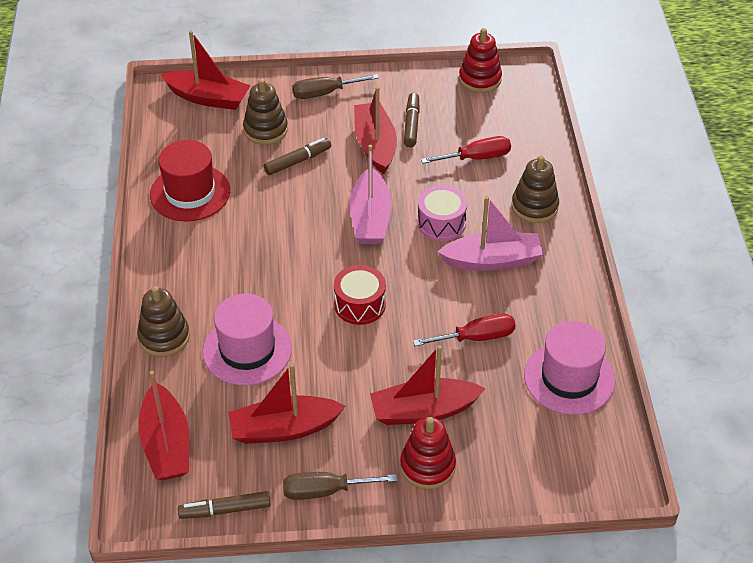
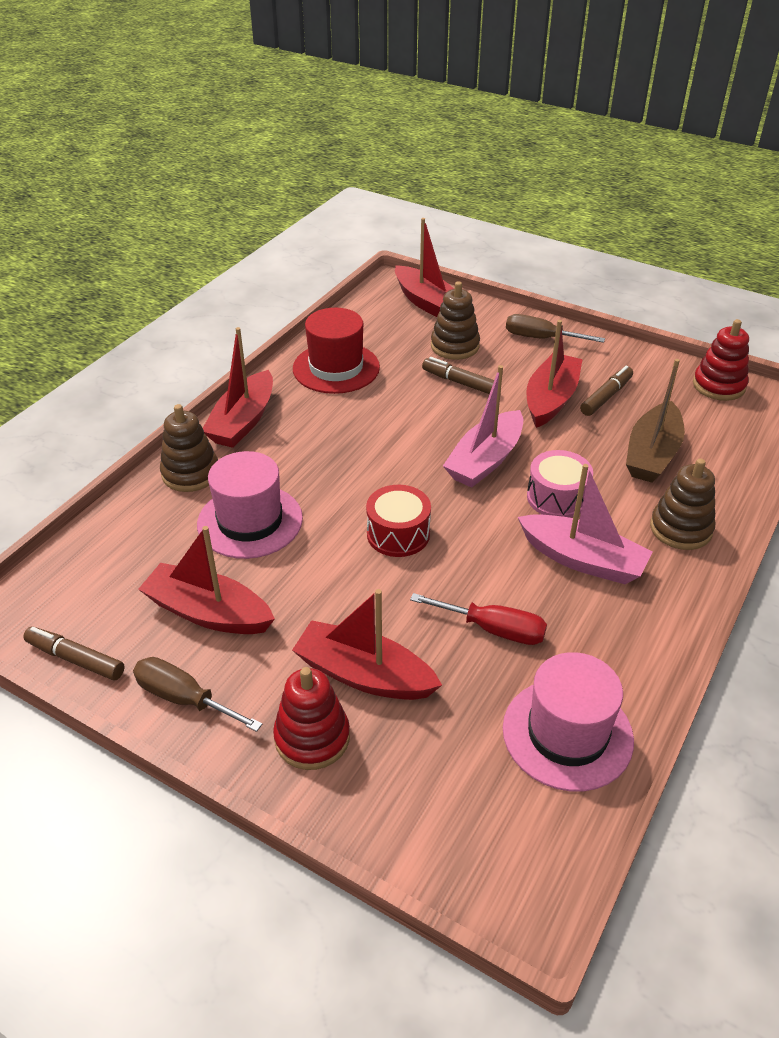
camera: 35 degrees right, 5 degrees down
red boat [138,371,189,480] -> red boat moved to [203,327,273,448]
brown marker [264,138,331,175] -> brown marker turned 150 degrees counterclockwise [422,357,494,394]
red screwdriver [421,136,511,164] -> brown boat [626,359,685,483]

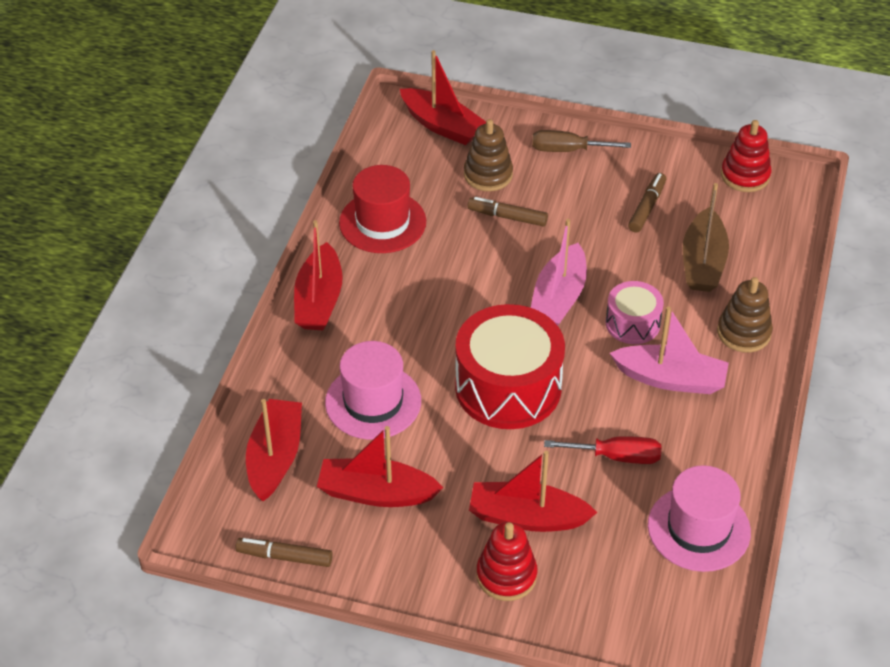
camera: 15 degrees left, 5 degrees up
brown screwdriver [133,657,262,732] -> none
brown stacking toy [160,404,218,492] -> none
red drum [366,485,431,557] -> red drum [455,304,565,429], size x1.88
red boat [526,320,583,428] -> red boat moved to [246,399,302,501]

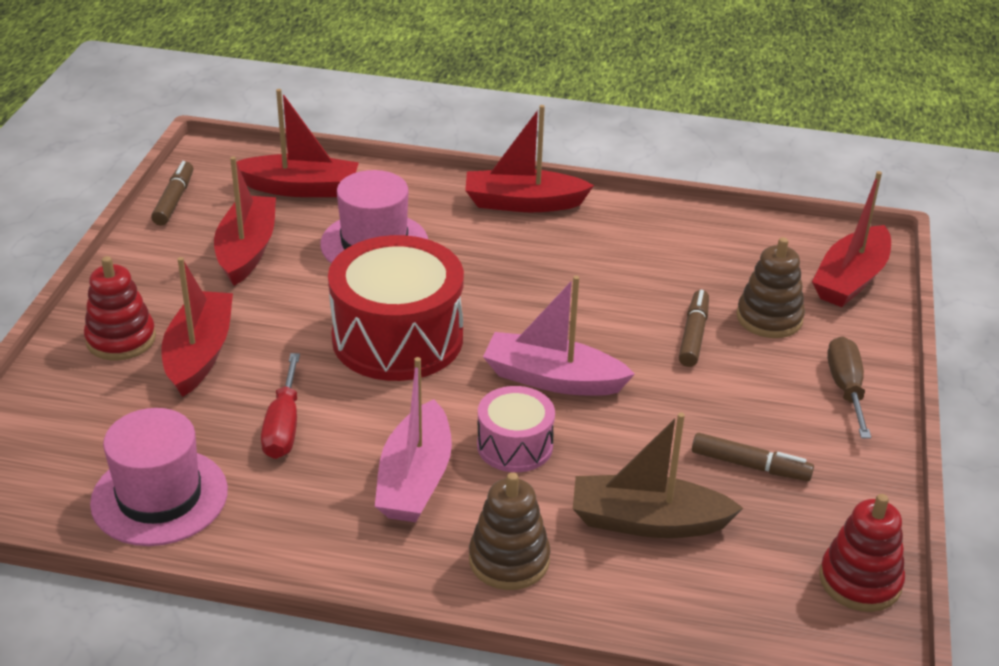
camera: 85 degrees right, 10 degrees down
red hat [339,165,426,253] -> none

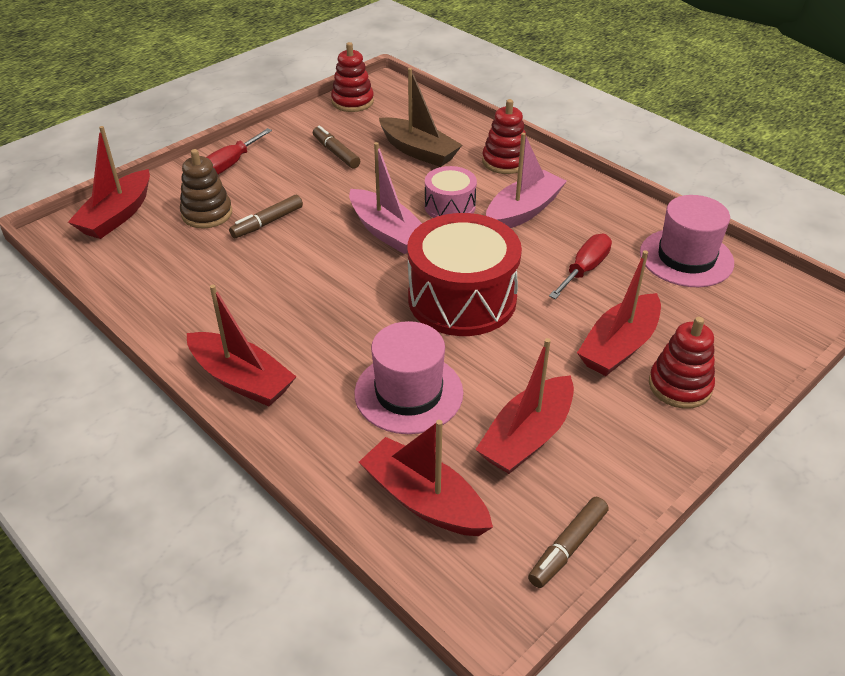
camera: 145 degrees left, 5 degrees up
brown stacking toy [469,472,551,590] -> red stacking toy [482,99,526,174]
red boat [812,171,891,307] -> red boat turned 135 degrees clockwise [68,126,150,239]
brown screwdriver [827,336,871,439] -> red screwdriver [206,128,272,174]

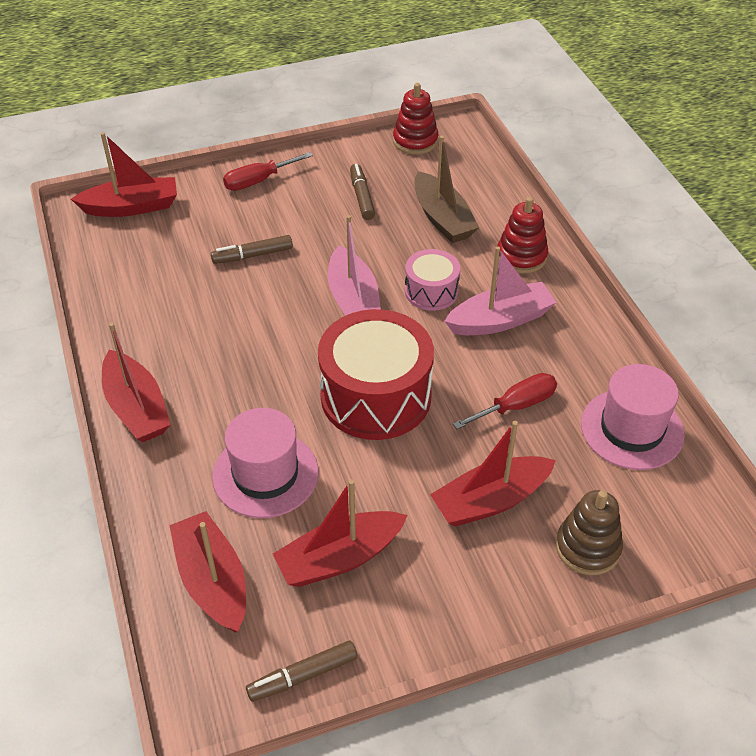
camera: 25 degrees right, 5 degrees up
red boat [68,126,150,239] -> red boat turned 150 degrees counterclockwise [71,132,177,217]
brown stacking toy [180,149,232,228] -> brown stacking toy moved to [556,490,623,575]
red stacking toy [649,317,715,409] -> none

